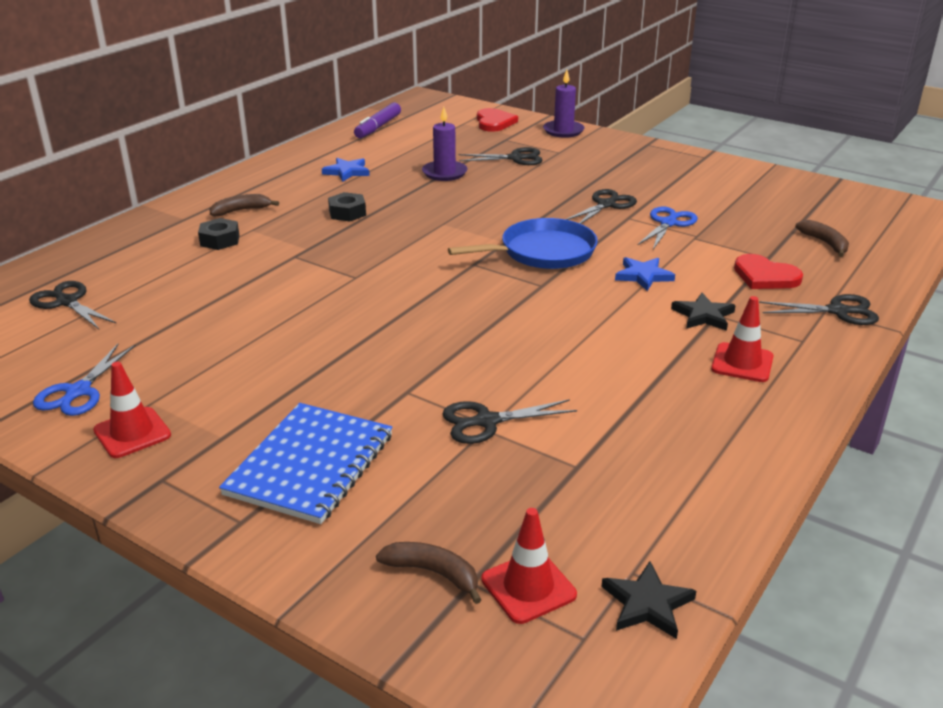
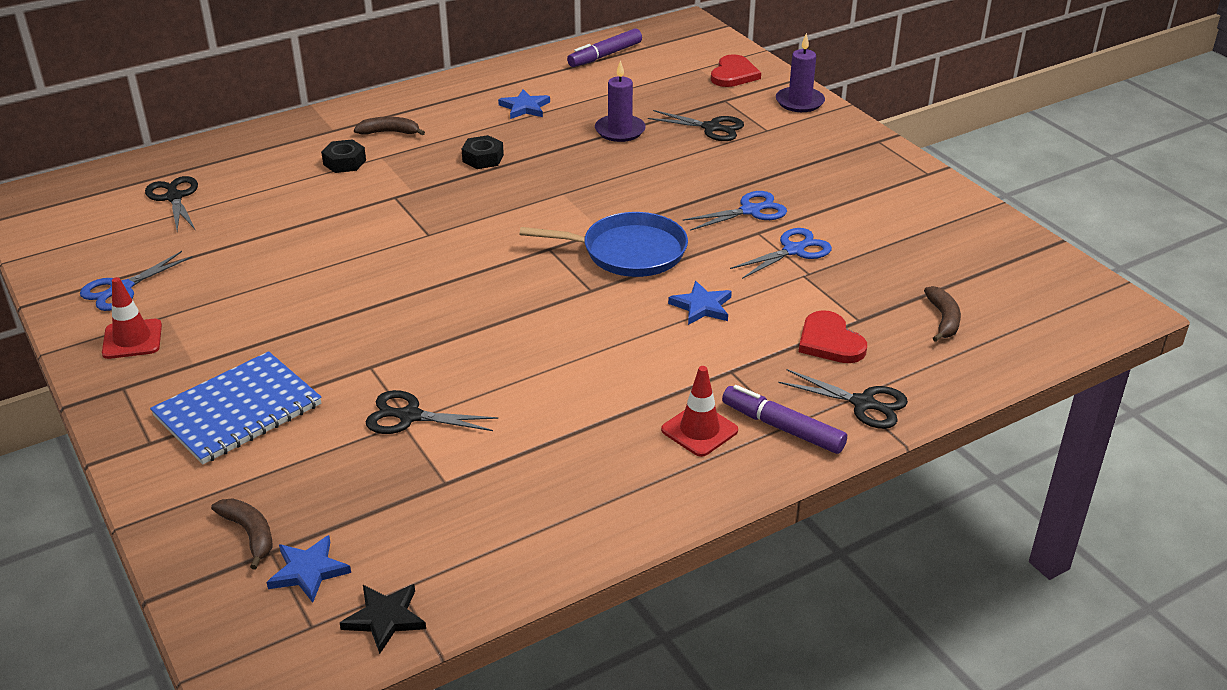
camera: 25 degrees right, 5 degrees up
red traffic cone [481,508,577,624] -> blue star [267,535,351,603]
black scissors [565,189,637,224] -> blue scissors [682,191,787,231]
black star [671,293,736,331] -> none
none -> purple marker [722,385,847,454]

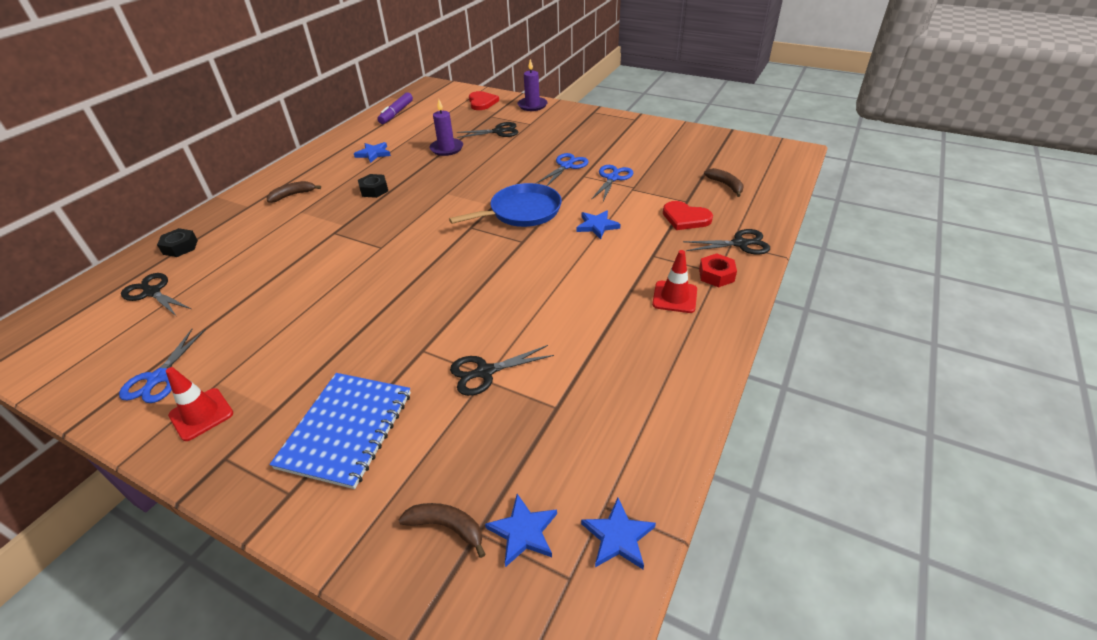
camera: 30 degrees left, 5 degrees up
black nut [321,139,366,173] -> black nut moved to [157,228,198,257]
black star [340,584,426,654] -> blue star [581,498,656,569]
purple marker [722,385,847,454] -> red nut [699,253,737,287]

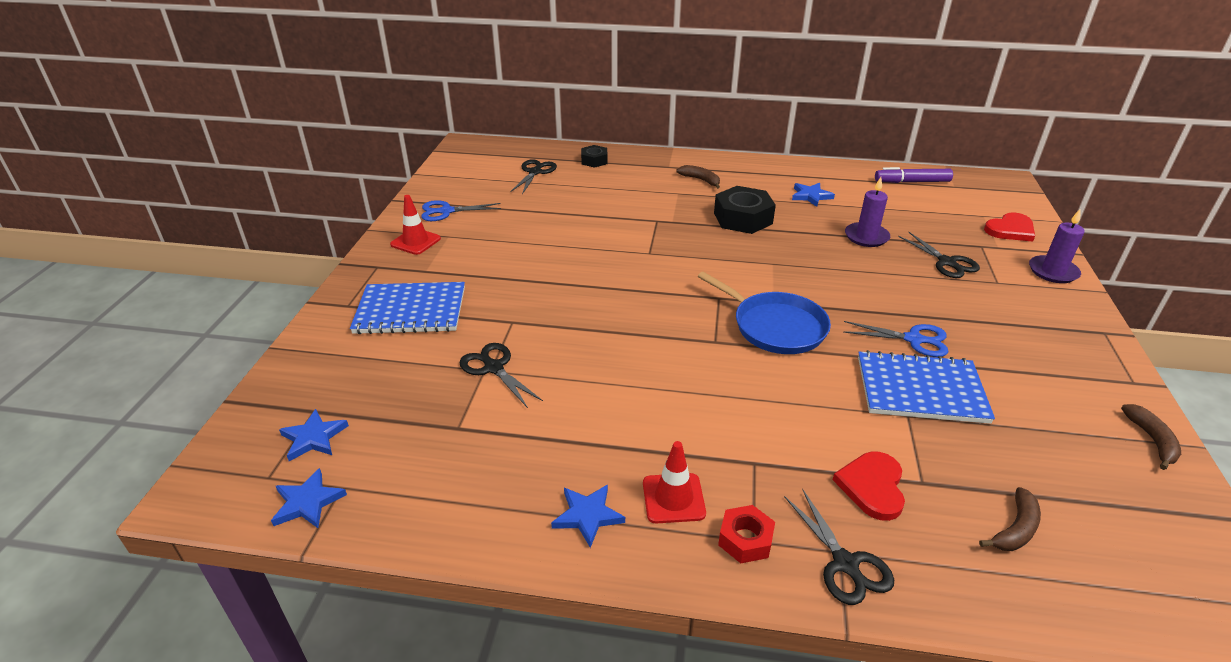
camera: 70 degrees right, 5 degrees down
black nut [358,174,388,198] -> black nut [714,186,776,234], size x1.77
brown banana [399,503,486,558] -> brown banana moved to [1121,404,1181,470]
blue star [576,210,620,239] -> blue star moved to [551,484,625,548]
blue scissors [591,165,633,202] -> blue notebook [858,350,995,424]

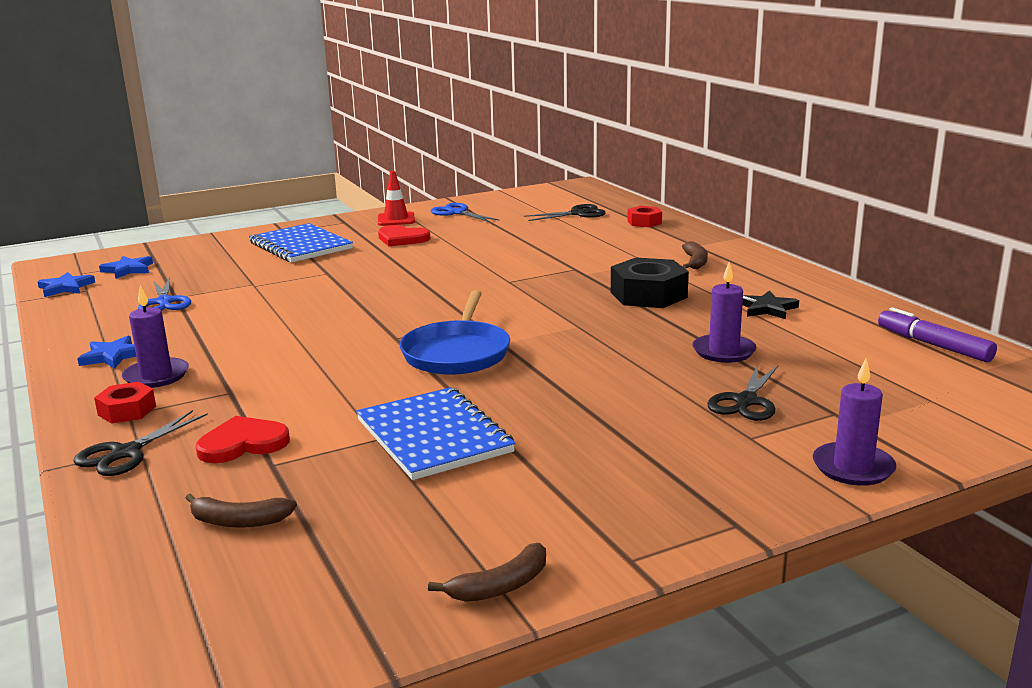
camera: 55 degrees right, 15 degrees down
black scissors [459,343,543,408] -> none
black nut [581,145,608,168] -> red nut [627,206,662,227]
red traffic cone [643,441,706,523] -> purple candle [122,285,189,388]
blue star [792,183,835,207] -> black star [742,290,799,319]
blue scissors [843,321,948,357] -> blue scissors moved to [138,277,191,311]
red heart [984,212,1035,242] -> red heart moved to [378,225,430,247]

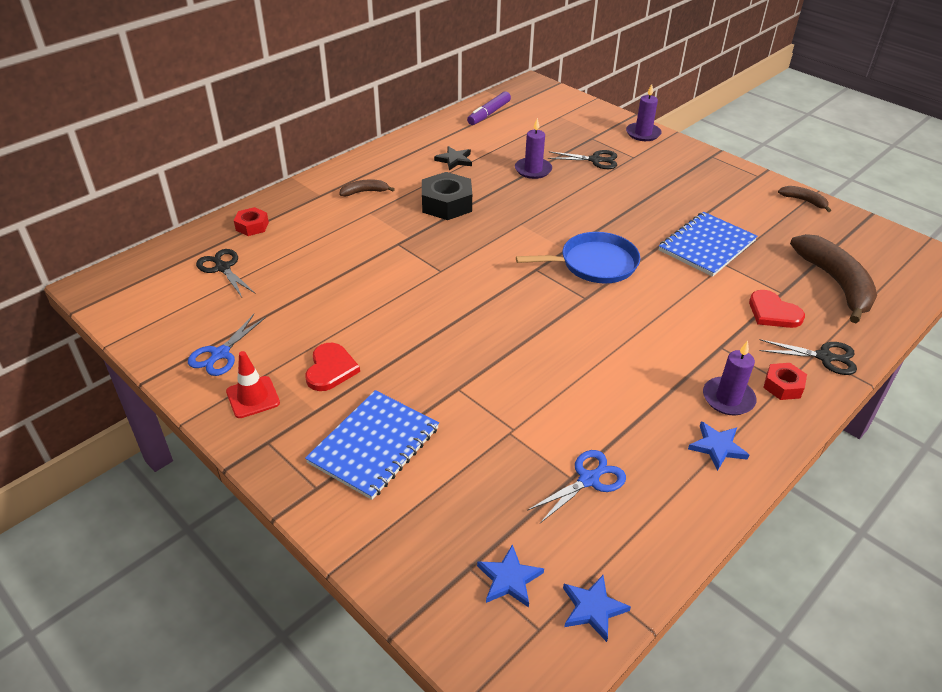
camera: 110 degrees left, 20 degrees up
brown banana [185,493,297,528] -> brown banana [790,234,877,323], size x2.12

